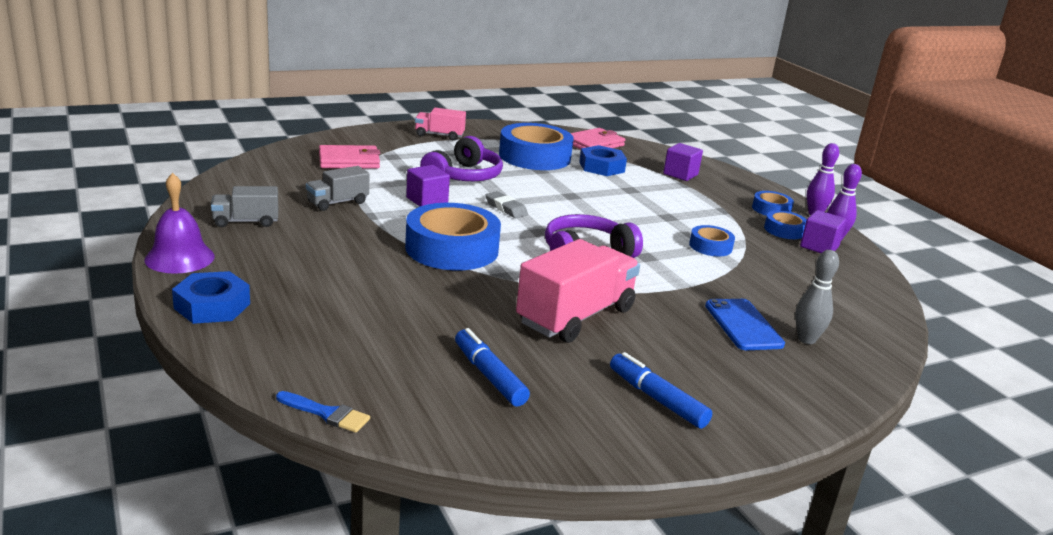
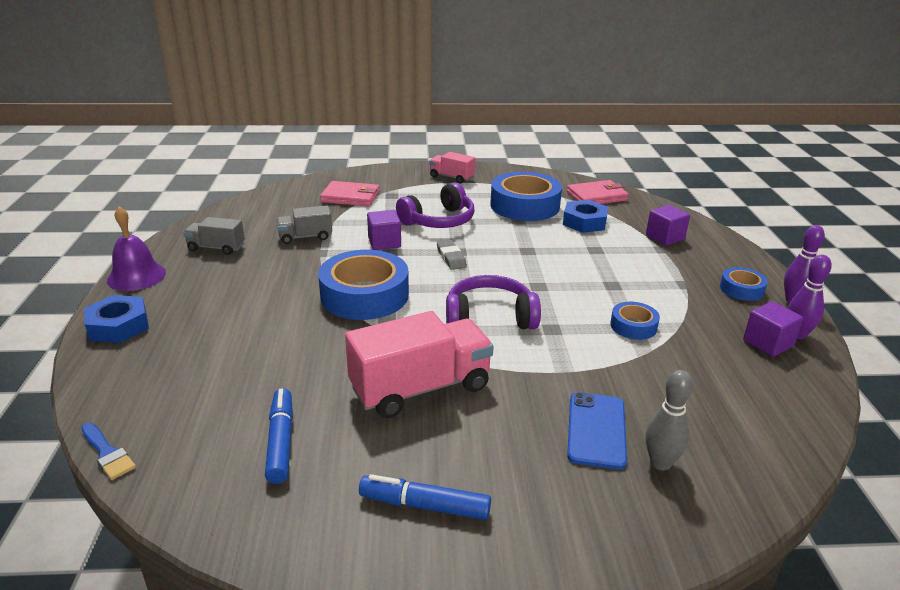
camera: 25 degrees right, 5 degrees up
blue marker [610,352,712,429] -> blue marker turned 60 degrees counterclockwise [359,474,491,520]
blue tape [764,210,807,239] -> none

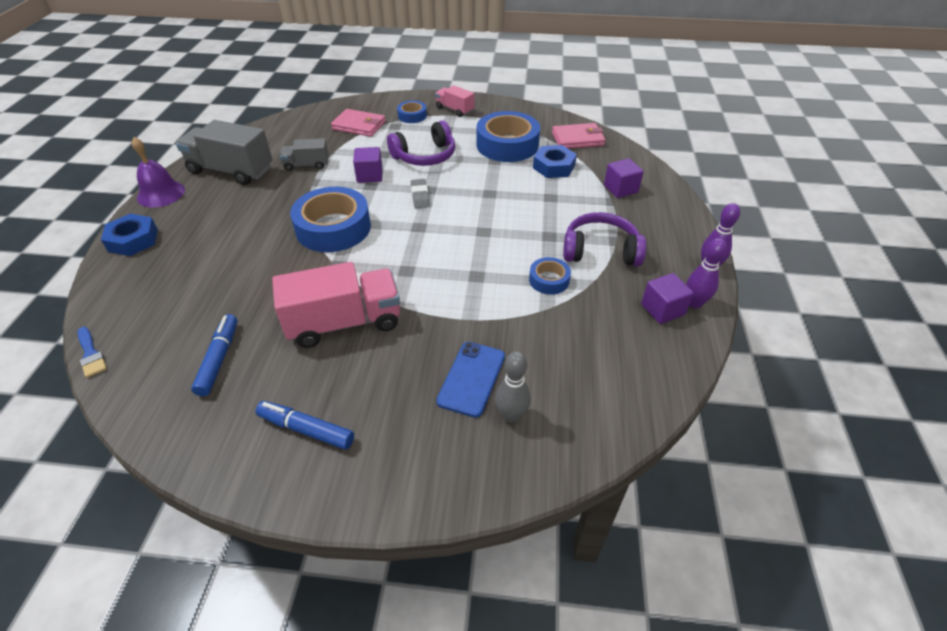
camera: 10 degrees right, 15 degrees up
grey truck [183,217,245,255] -> grey truck [176,120,273,185], size x1.86
purple headphones [446,275,541,329] -> purple headphones moved to [563,212,646,266]
blue tape [720,267,768,301] -> blue tape moved to [397,101,427,123]

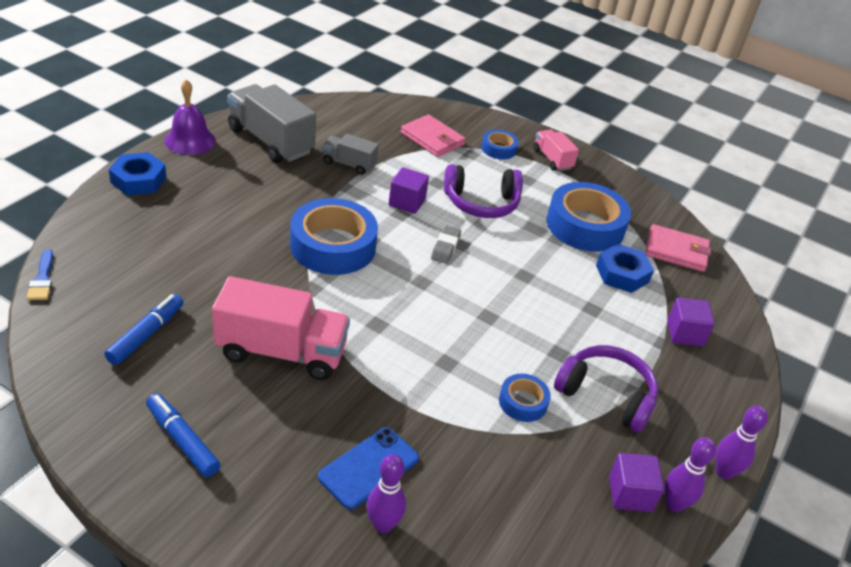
camera: 20 degrees right, 5 degrees down
grey bowling pin [495,351,531,423] -> purple bowling pin [366,454,406,533]

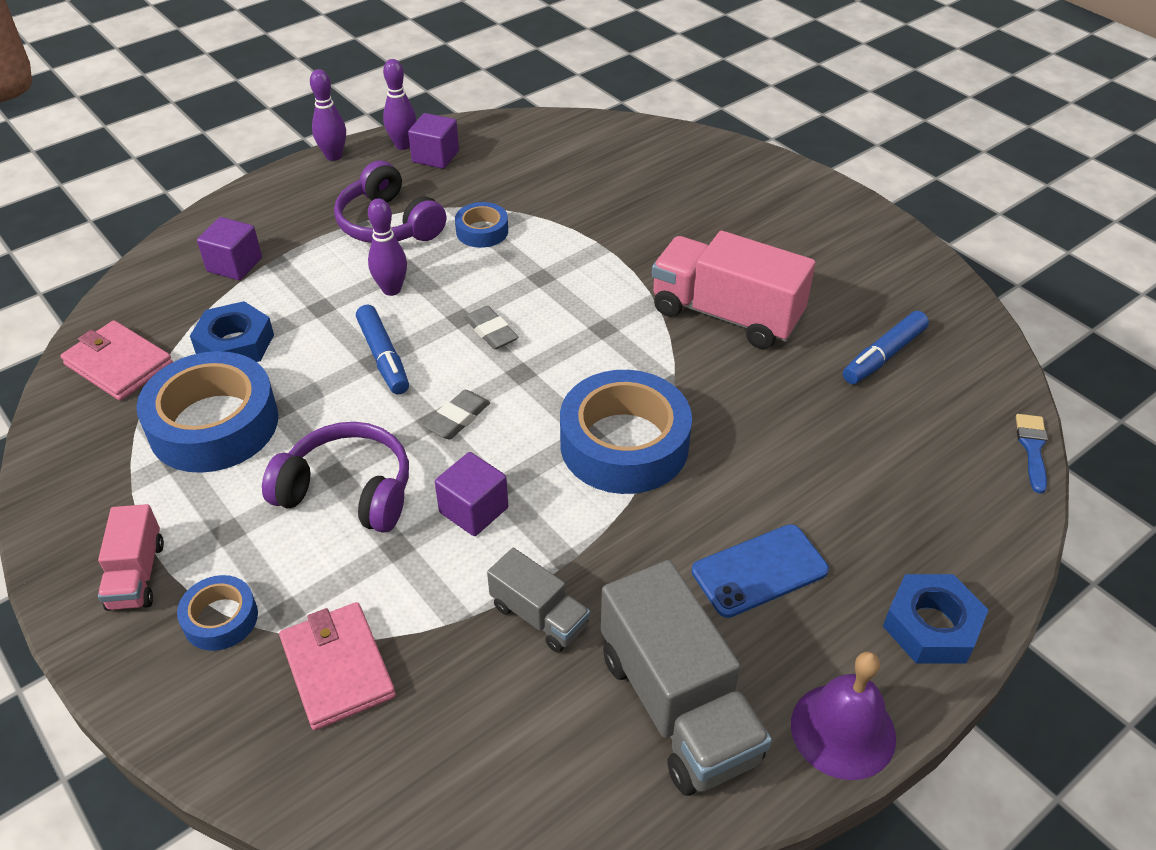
camera: 155 degrees left, 5 degrees up
blue marker [146,393,220,477] -> blue marker moved to [356,305,409,395]
blue phone [318,427,419,510] -> blue phone moved to [692,524,829,618]
purple bowling pin [366,454,406,533] -> purple bowling pin moved to [368,198,407,296]
none -> grey eraser [464,306,518,349]

